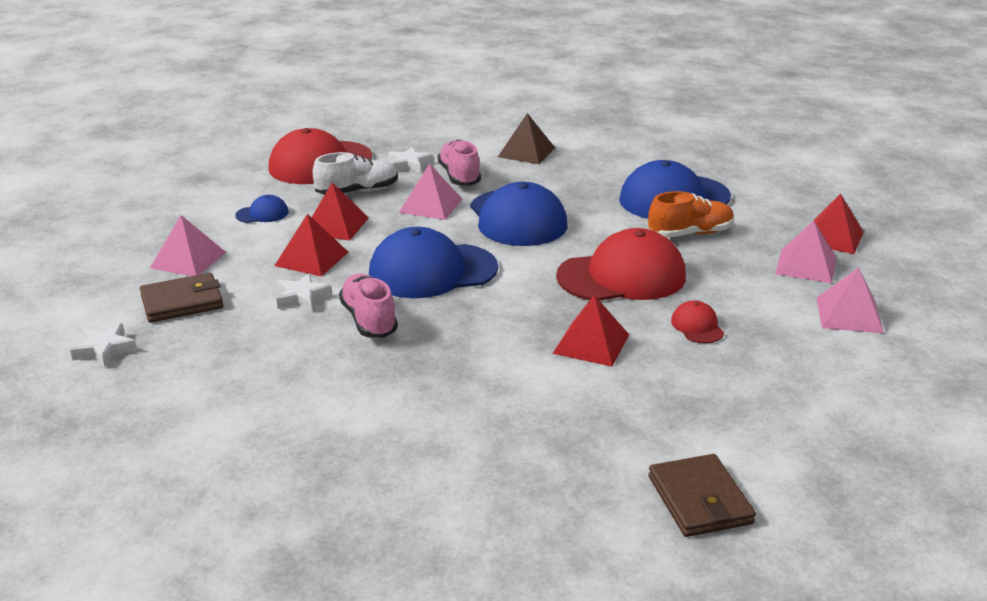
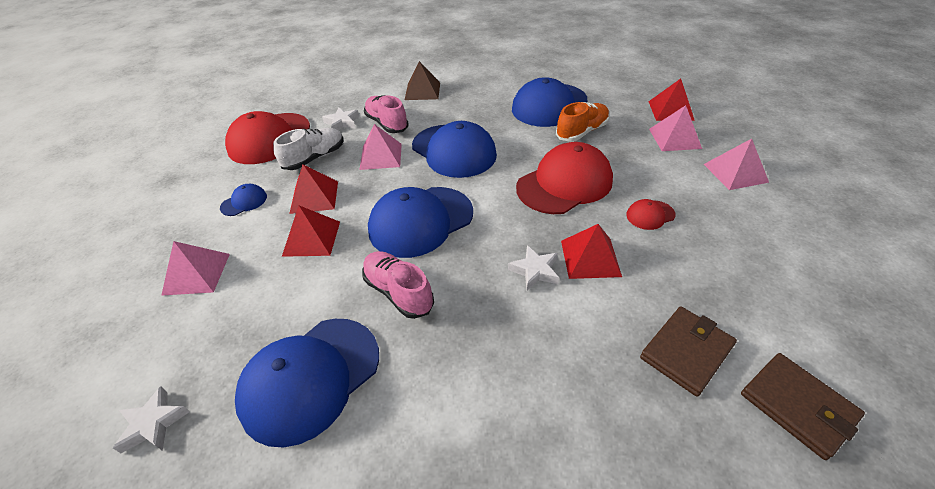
camera: 20 degrees left, 15 degrees up
brown wallet [140,273,223,322] -> brown wallet moved to [640,306,737,397]
white star [276,273,332,312] -> white star moved to [508,245,559,291]
red cap [671,300,724,343] -> red cap turned 75 degrees counterclockwise [626,199,676,230]
none -> blue cap [235,319,379,448]

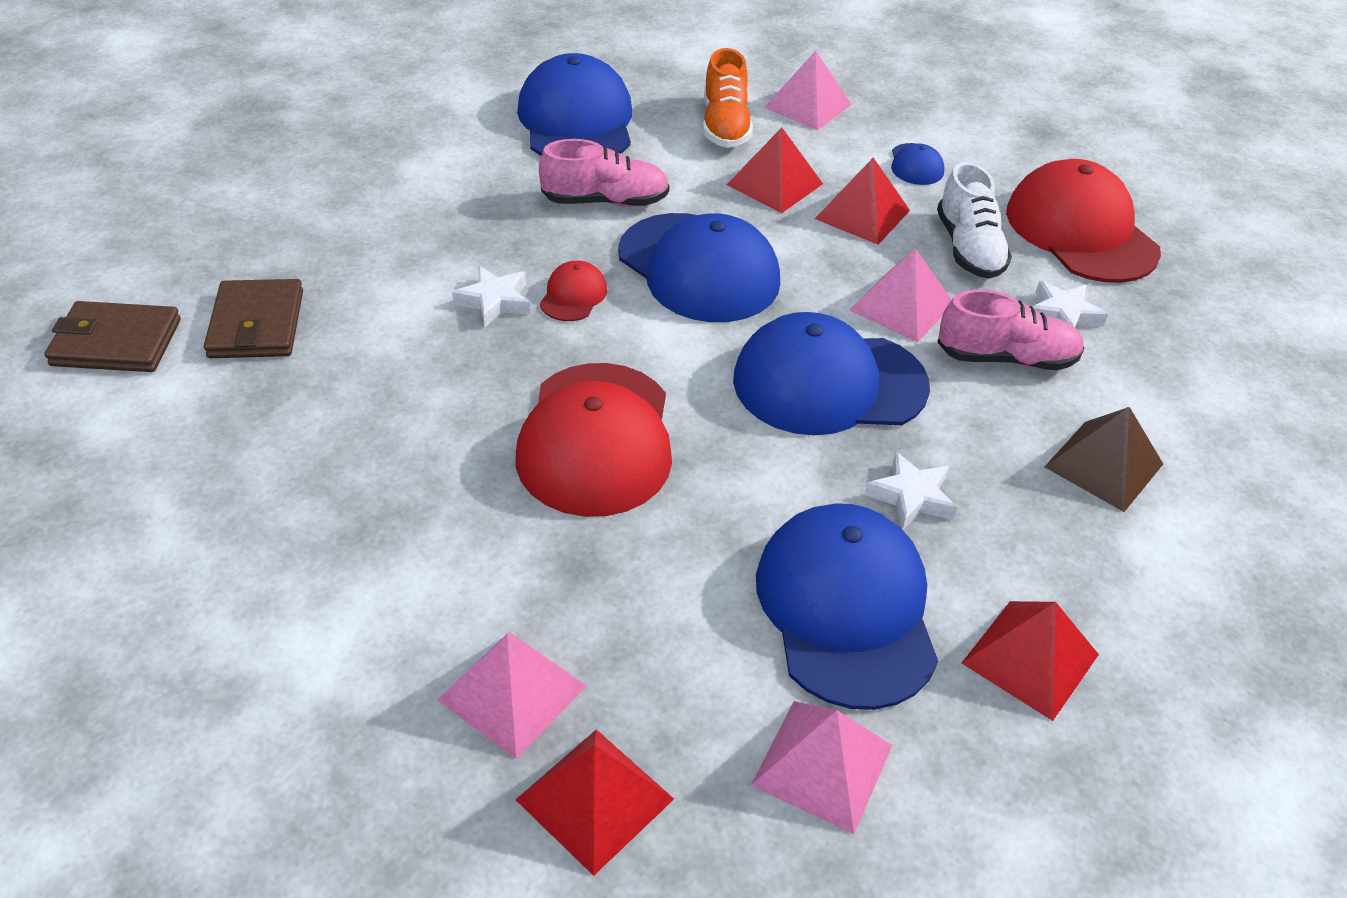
camera: 125 degrees right, 0 degrees up
white star [113,386,190,453] -> white star moved to [865,452,957,530]
blue cap [368,187,473,258] -> blue cap turned 135 degrees clockwise [618,213,780,322]
orange shoe [556,102,610,142] -> orange shoe moved to [703,48,753,148]
red pyramid [561,224,622,279] -> red pyramid moved to [962,601,1099,721]
red cap [626,199,676,230] -> red cap moved to [540,261,607,321]
pink pyramid [704,139,769,190] -> pink pyramid moved to [751,701,893,834]

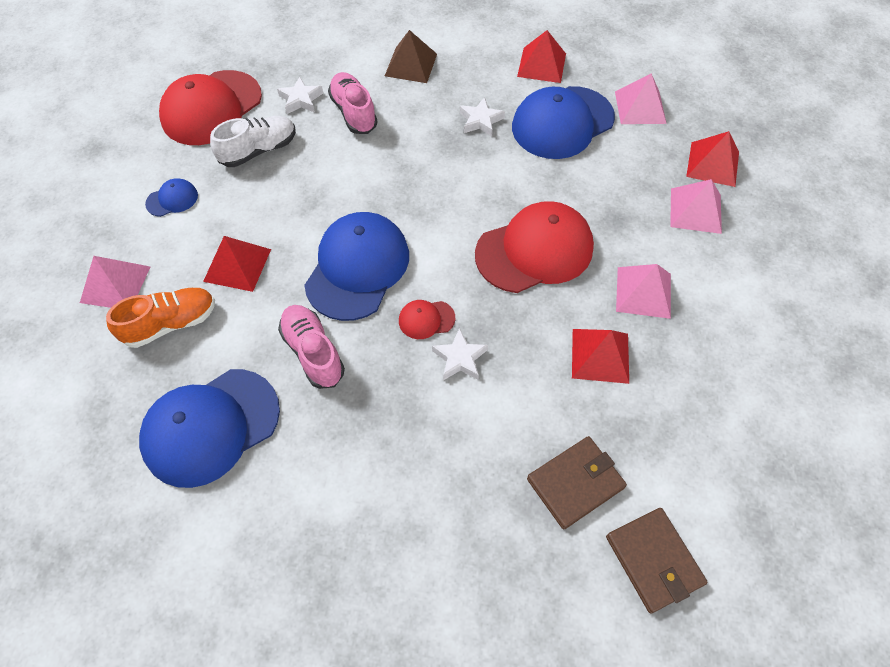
camera: 115 degrees left, 15 degrees up
blue cap [733,312,930,435] -> none
red pyramid [815,157,910,245] -> red pyramid moved to [572,329,629,384]
pink pyramid [850,248,952,343] -> pink pyramid moved to [616,264,671,319]

